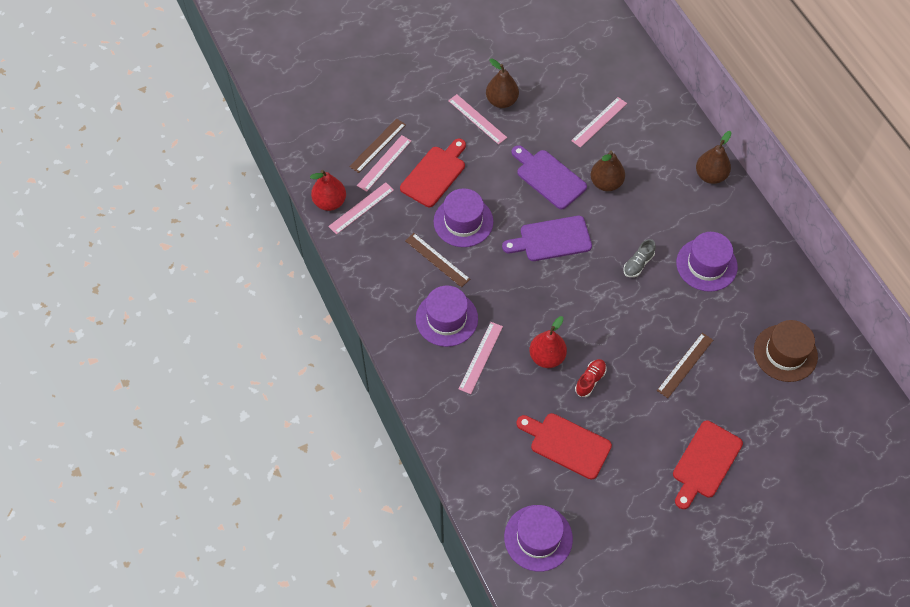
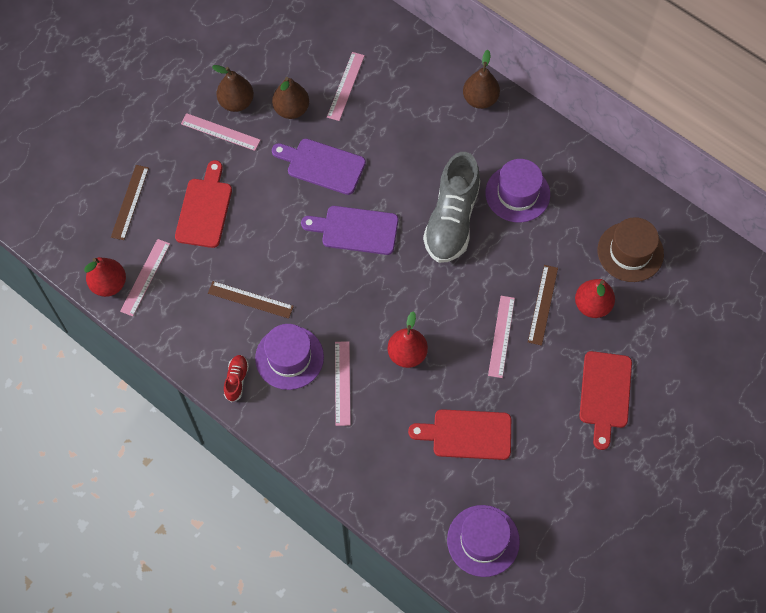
camera: 25 degrees left, 5 degrees up
pink ruler [357,135,411,192] -> pink ruler moved to [488,296,515,378]
purple hat [434,188,493,247] -> none
purple cutting board [502,216,592,261] -> purple cutting board turned 45 degrees clockwise [301,206,398,255]
red shoe [575,359,607,397] -> red shoe moved to [224,355,249,402]
brown pear [591,151,625,191] -> brown pear moved to [272,77,309,119]
grey shoe [623,239,656,277] -> grey shoe [423,152,480,263], size x2.31
none -> red pear [575,279,615,318]

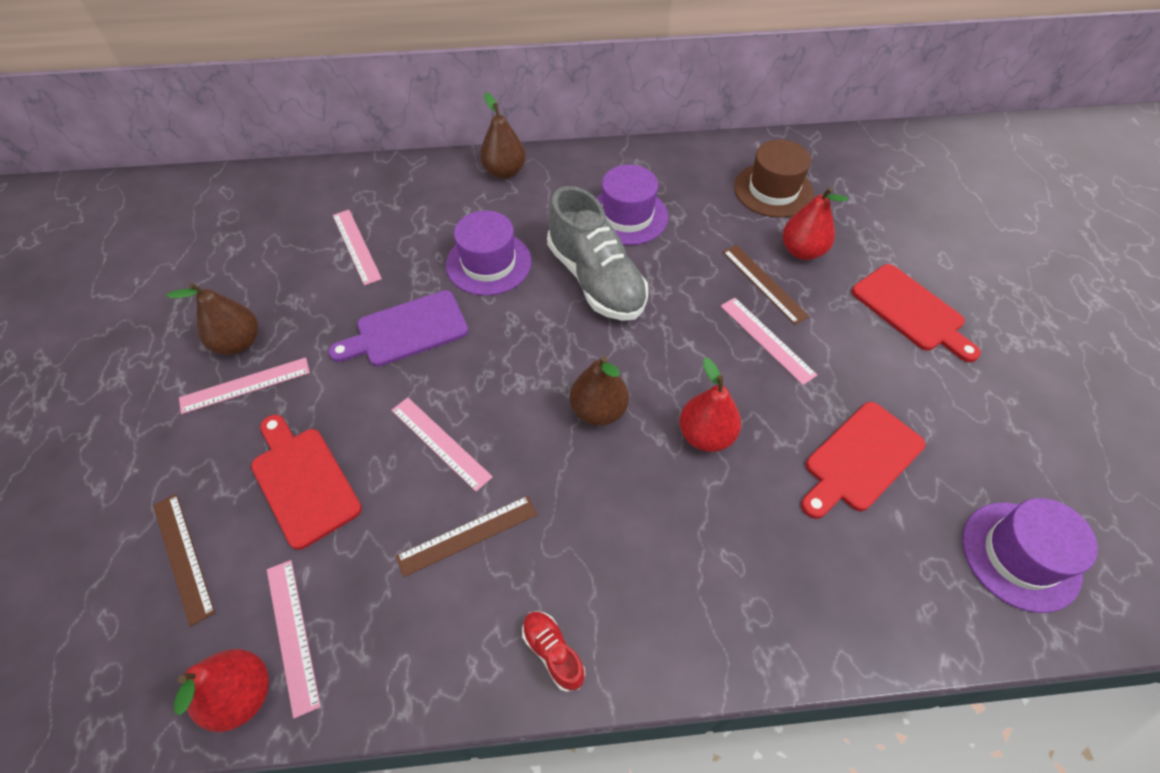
camera: 45 degrees left, 10 degrees down
purple hat [255,324,324,390] -> purple hat moved to [446,210,532,296]
brown pear [272,77,309,119] -> brown pear moved to [570,356,629,426]
purple cutting board [301,206,398,255] -> none
pink ruler [335,341,351,426] -> pink ruler moved to [391,397,493,492]

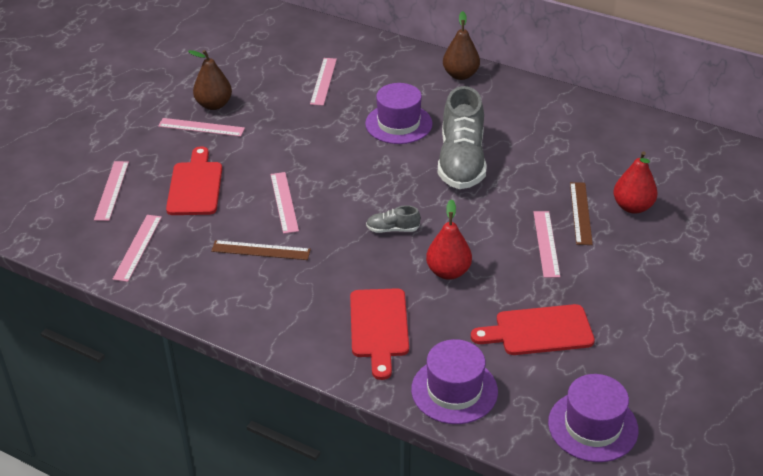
camera: 35 degrees right, 15 degrees down
brown ruler [153,494,215,627] -> pink ruler [94,161,129,221]
red pear [174,649,269,732] -> none
purple cutting board [329,290,468,367] -> none
red shoe [522,611,585,692] -> none
brown pear [570,356,629,426] -> grey shoe [366,205,421,233]
purple hat [596,165,668,245] -> purple hat moved to [411,339,498,424]
brown hat [734,140,814,218] -> none
red cutting board [852,264,981,362] -> red cutting board moved to [350,288,409,380]

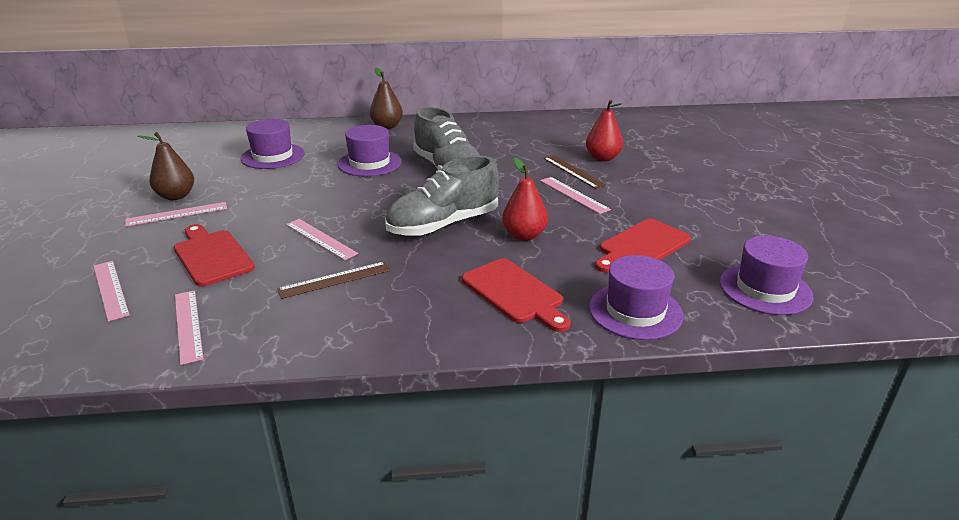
camera: 35 degrees left, 10 degrees down
pink ruler [310,58,337,106] -> purple hat [240,119,305,169]
grey shoe [366,205,421,233] -> grey shoe [385,155,499,236], size x2.31

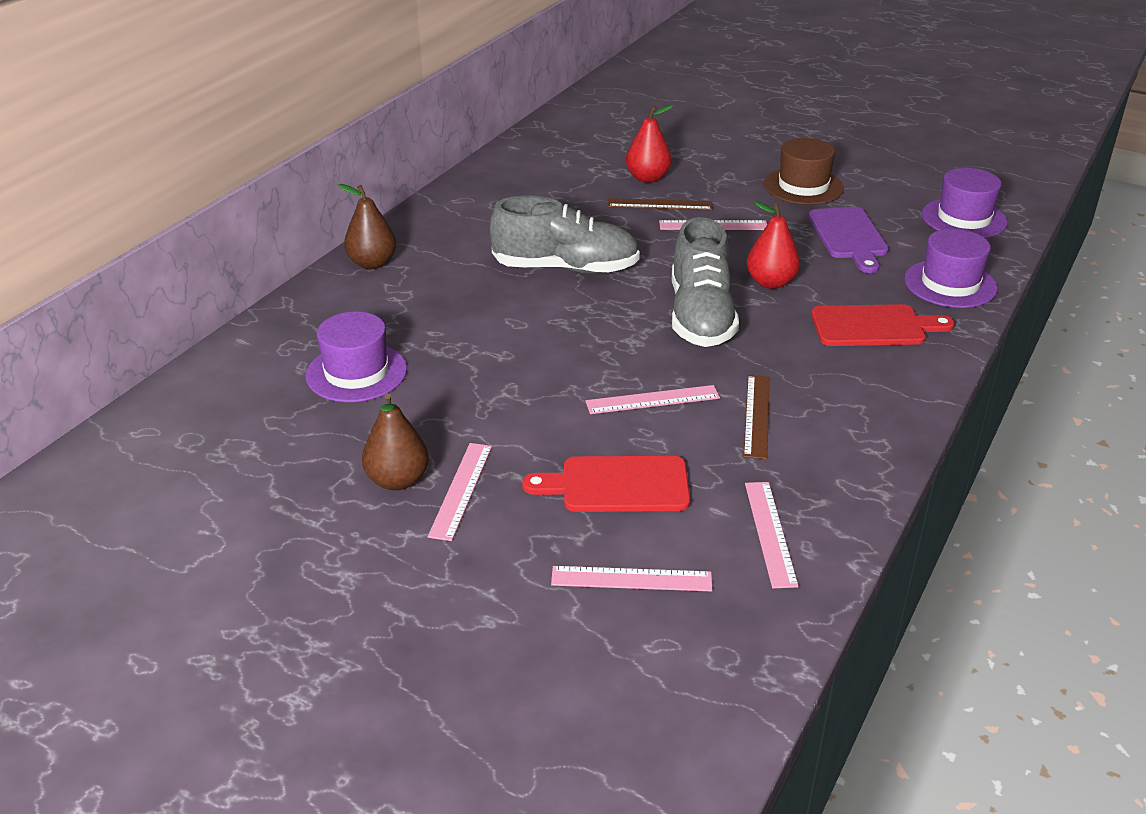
camera: 55 degrees left, 5 degrees up
pink ruler [175,290,204,365] -> pink ruler turned 75 degrees clockwise [745,482,799,588]
purple hat [338,125,402,177] -> none
red cutting board [595,219,691,273] -> purple cutting board [809,207,889,273]
none -> brown hat [764,138,844,205]

